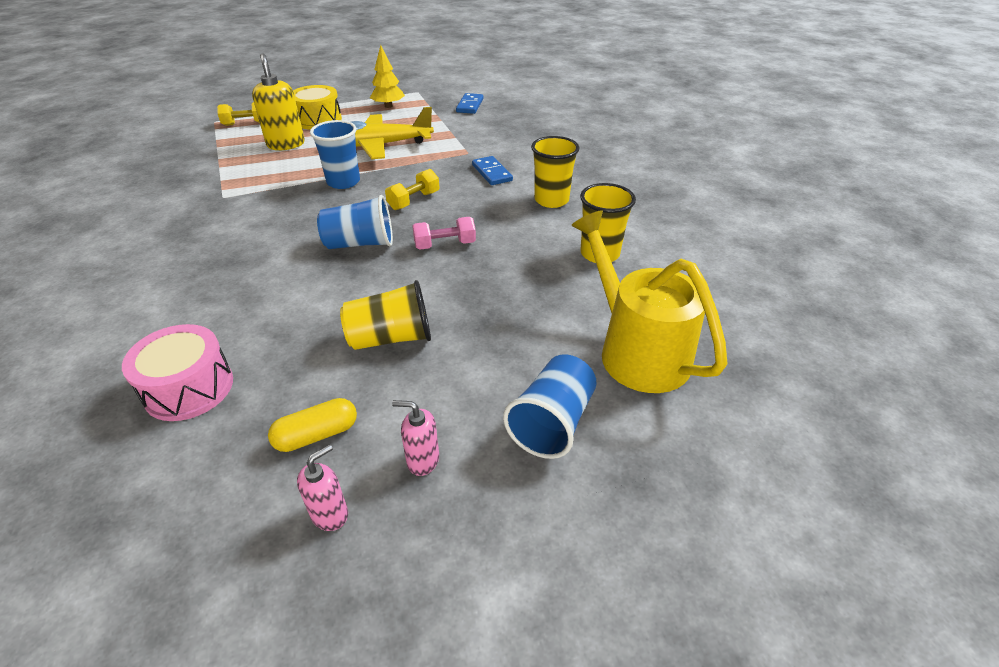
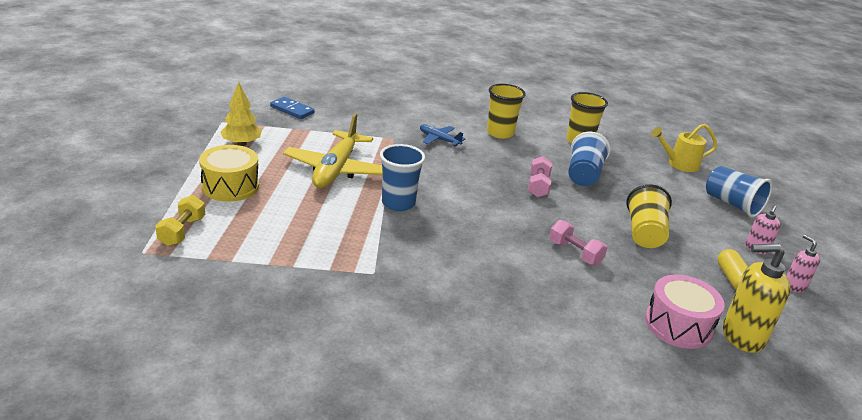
camera: 70 degrees left, 10 degrees down
yellow soap dispenser [252,53,305,150] -> yellow soap dispenser moved to [723,244,791,353]
blue cup [317,195,393,249] -> blue cup moved to [568,132,610,186]
yellow dumbbell [385,169,439,210] -> none
blue domino [472,156,513,185] -> blue plane [420,124,465,147]
yellow watering can [571,210,727,393] -> yellow watering can [651,124,717,172], size x0.58
none -> pink dumbbell [549,220,608,266]

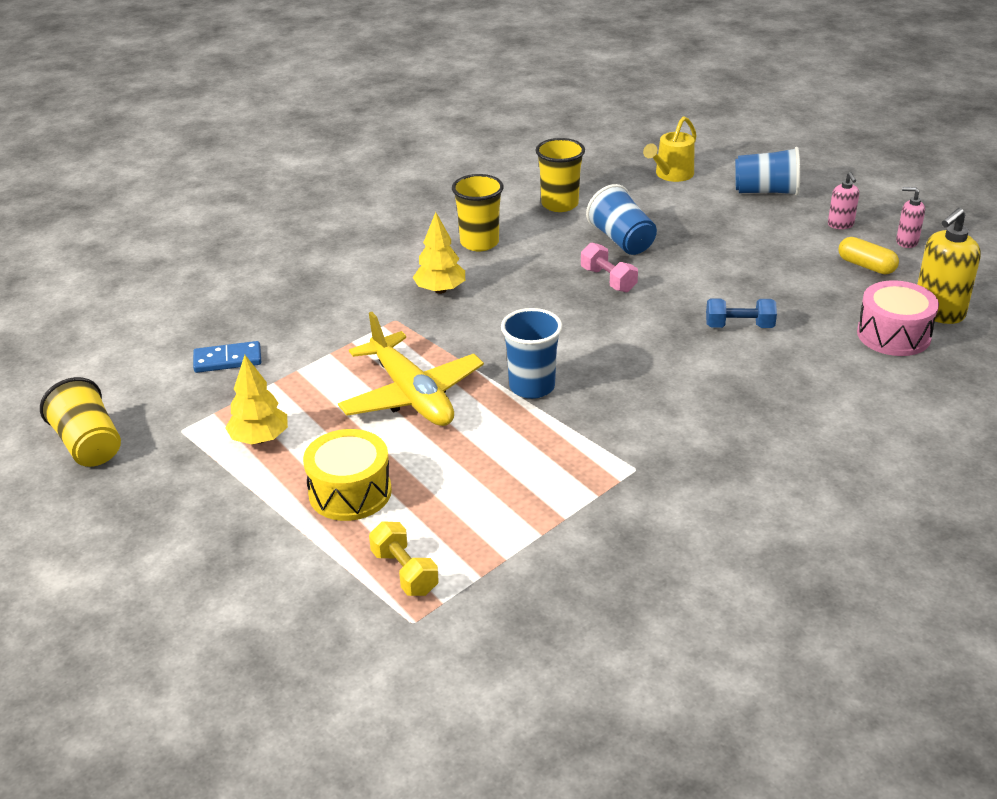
camera: 40 degrees left, 5 degrees up
blue plane [420,124,465,147] -> yellow tree [412,212,465,294]
pink dumbbell [549,220,608,266] -> blue dumbbell [706,298,777,328]
yellow cup [626,185,672,248] -> yellow cup moved to [40,377,121,467]

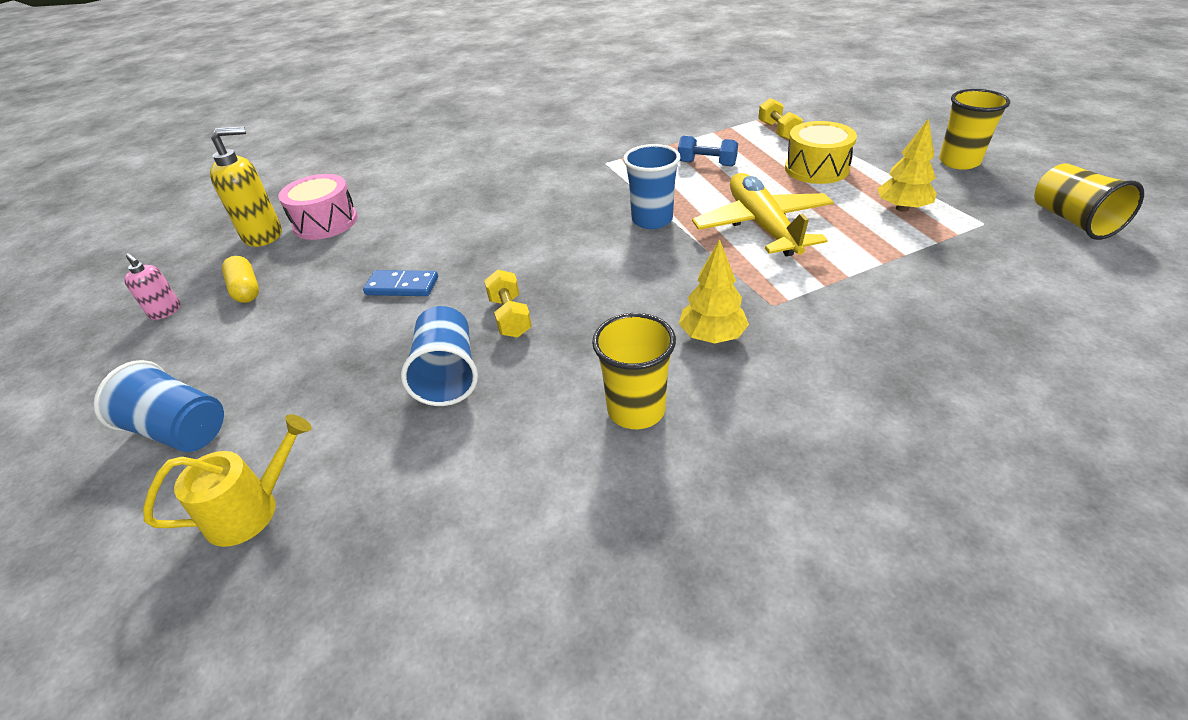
camera: 160 degrees left, 5 degrees up
blue domino [193,341,261,373] -> blue domino moved to [363,270,438,296]
yellow cup [535,138,585,212] -> yellow cup moved to [939,89,1010,170]
pink dumbbell [581,242,638,293] -> yellow dumbbell [484,270,532,338]
blue dumbbell [706,298,777,328] -> blue dumbbell moved to [678,136,738,166]
pink soap dispenser [828,172,859,229] -> none

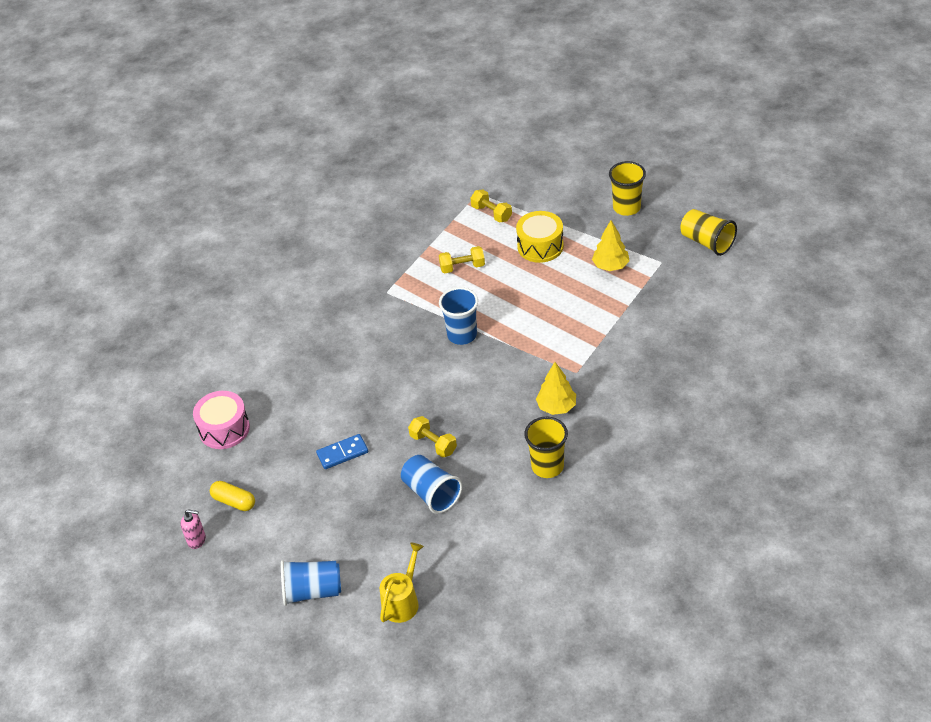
camera: 30 degrees left, 5 degrees up
yellow soap dispenser [210,126,282,247] -> none
blue dumbbell [678,136,738,166] -> yellow dumbbell [439,246,485,274]
yellow plane [692,173,834,257] -> none

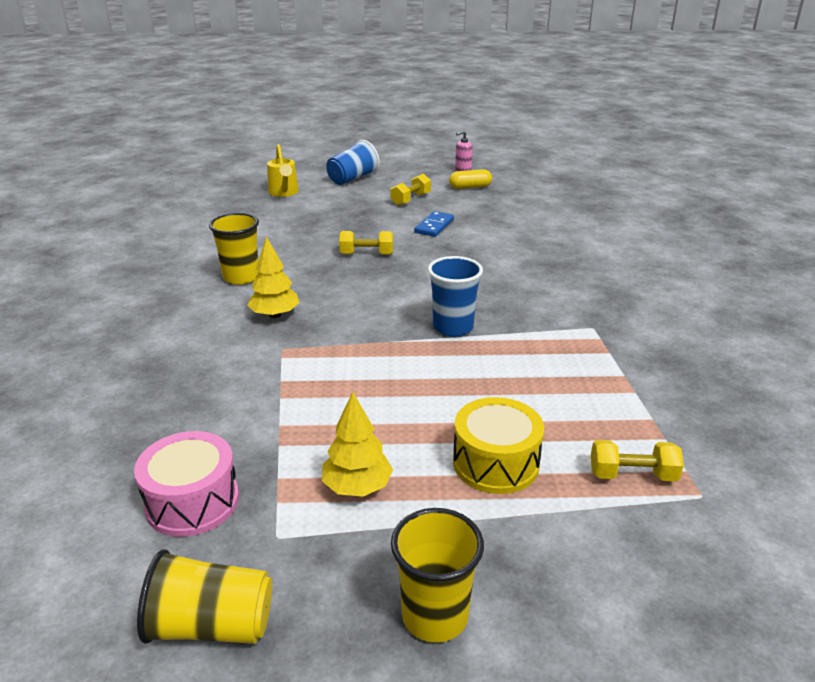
camera: 135 degrees right, 15 degrees down
pink drum [193,391,250,449] -> pink drum moved to [134,431,239,537]
blue cup [401,455,462,514] -> none
yellow dumbbell [439,246,485,274] -> yellow dumbbell moved to [390,173,431,206]

